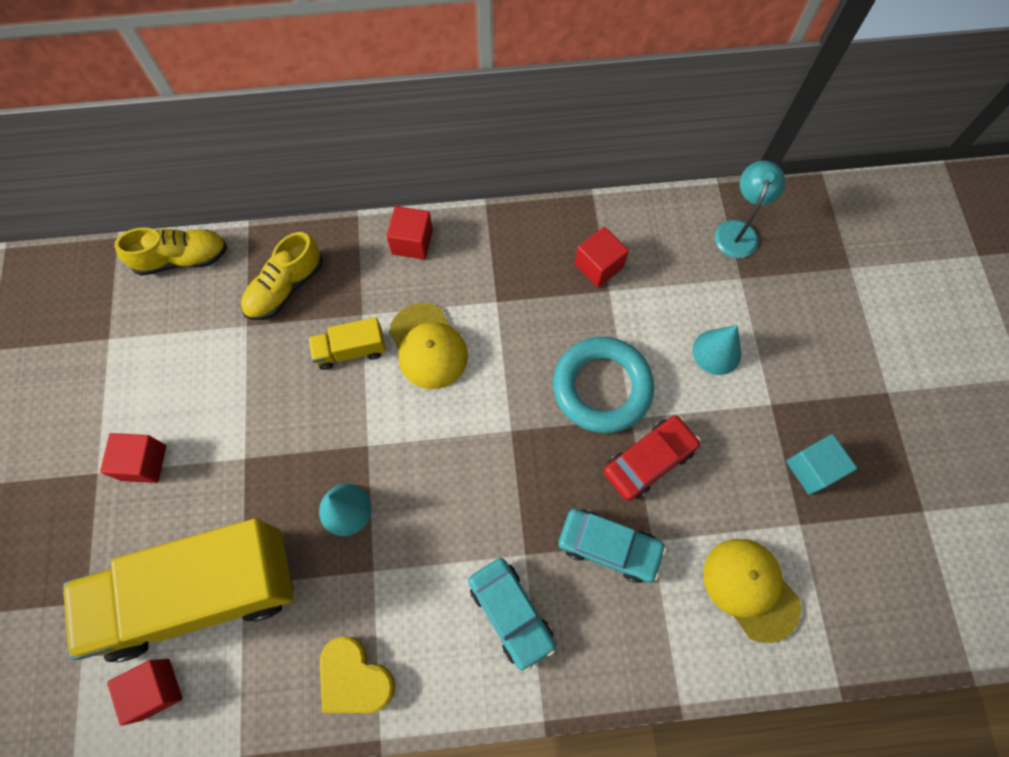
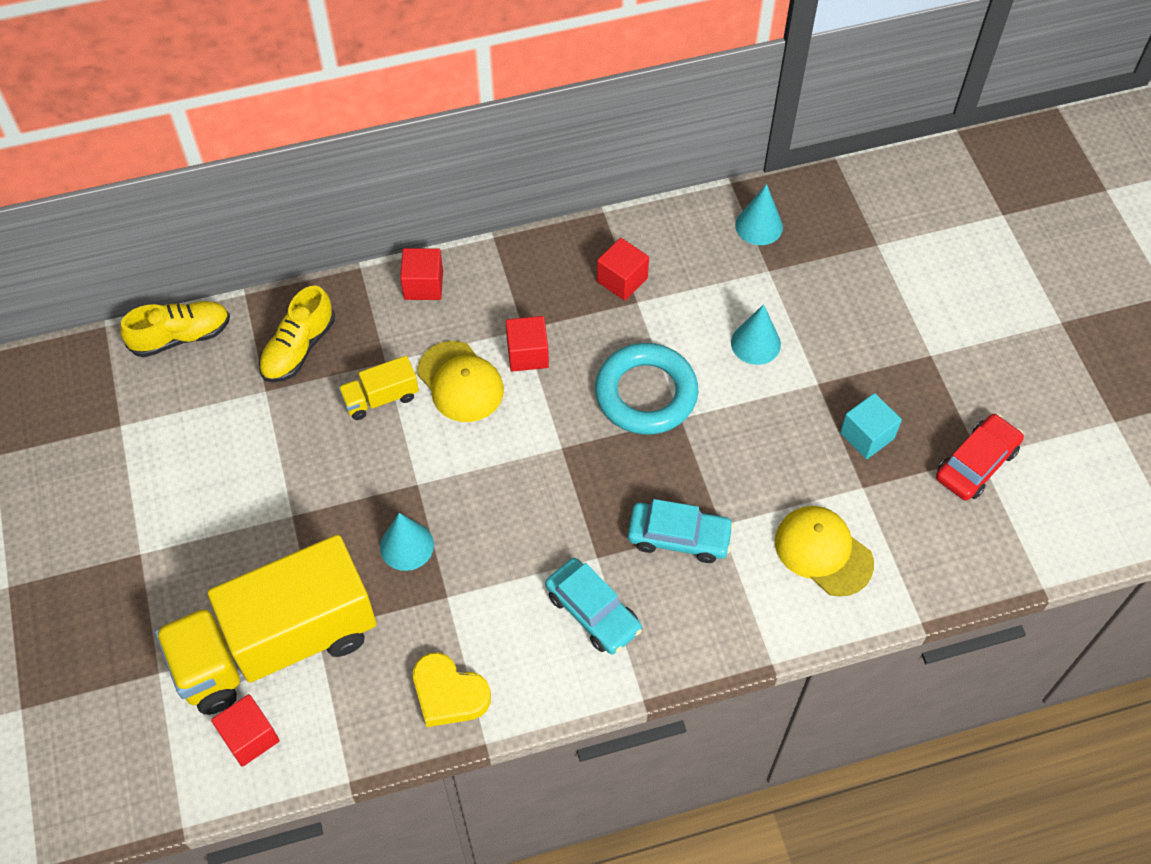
camera: 10 degrees left, 10 degrees down
red cube [100,433,166,483] -> red cube moved to [506,316,549,372]
red car [604,415,701,501] -> red car moved to [936,414,1024,501]
turquoise lamp [715,161,785,258] -> turquoise cone [735,184,783,245]

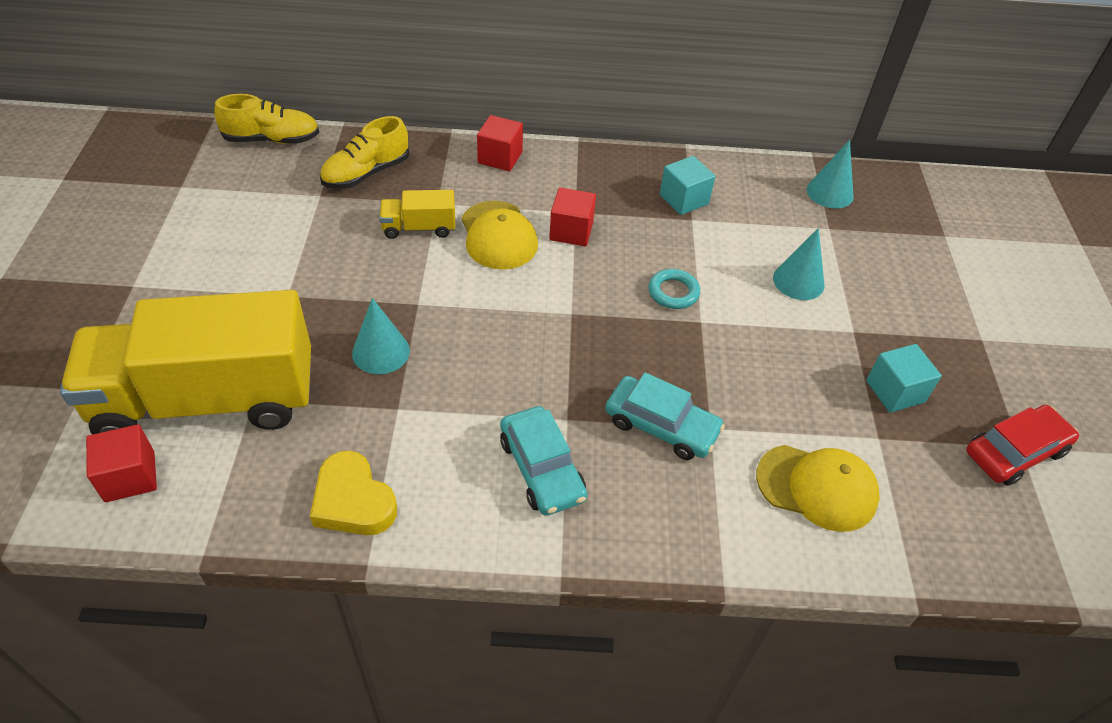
camera: 15 degrees right, 10 degrees down
turquoise ring [595,343,698,434] -> turquoise ring [648,269,700,309], size x0.49
red cube [597,238,649,301] -> turquoise cube [660,156,715,215]
yellow cap [775,506,874,597] -> yellow cap turned 135 degrees clockwise [756,445,880,532]

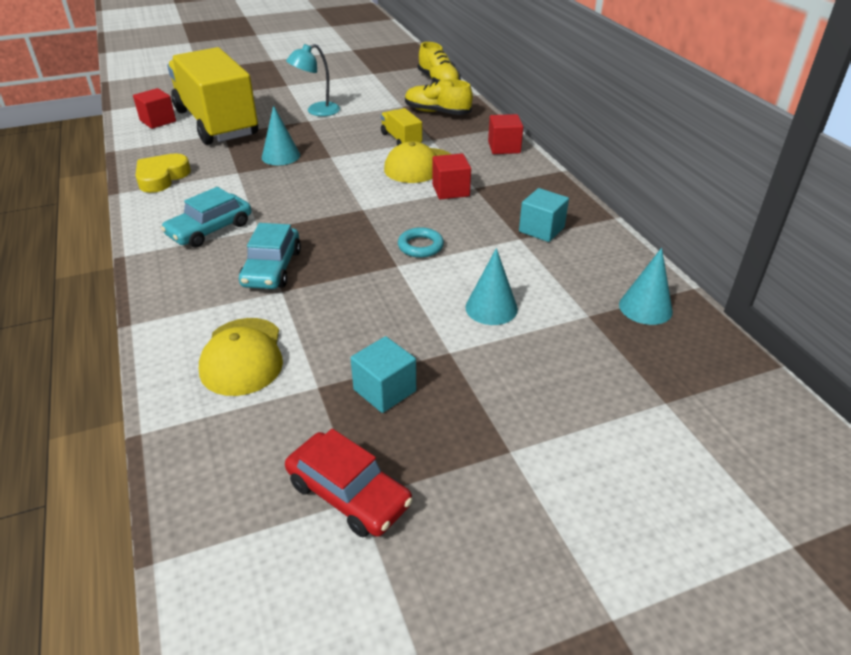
camera: 70 degrees right, 10 degrees down
none -> turquoise lamp [286,44,340,116]

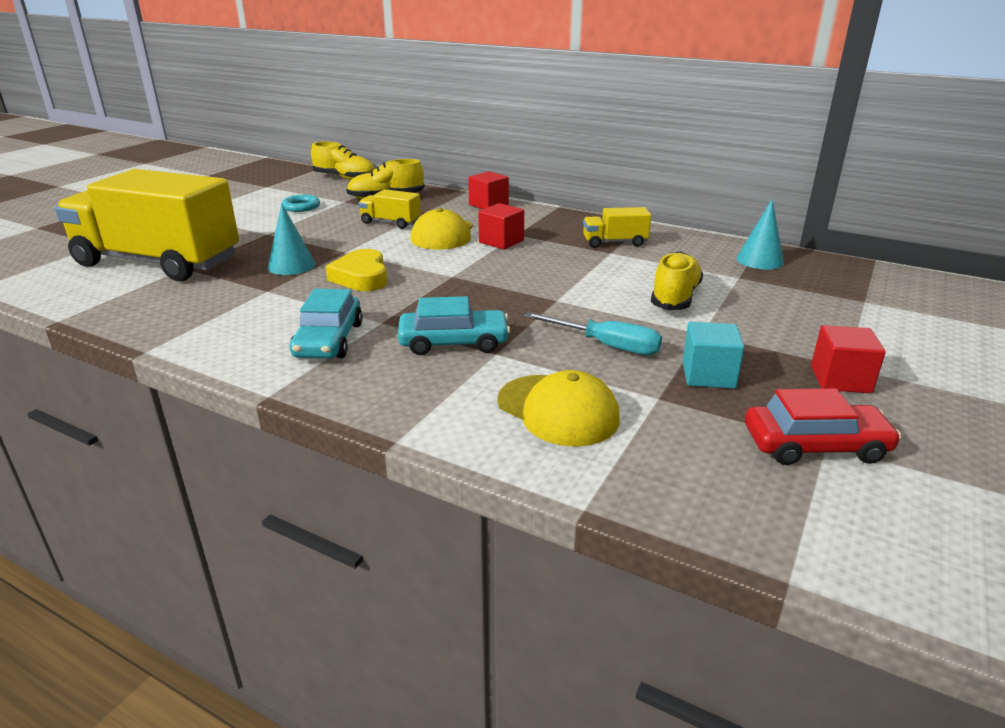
camera: 40 degrees left, 10 degrees down
red cube [133,88,176,129] -> red cube moved to [811,325,886,393]
yellow heart [136,153,191,193] -> yellow heart moved to [325,249,387,291]
turquoise car [239,223,301,289] -> turquoise car turned 60 degrees counterclockwise [398,296,510,355]
turquoise lamp [286,44,340,116] -> none
turquoise ring [398,227,444,258] -> turquoise ring moved to [282,195,320,212]
turquoise cone [465,248,518,325] -> yellow shoe [651,251,703,310]
turquoise cube [519,188,569,242] -> yellow truck [583,207,651,248]
none -> turquoise screwdriver [524,312,662,355]

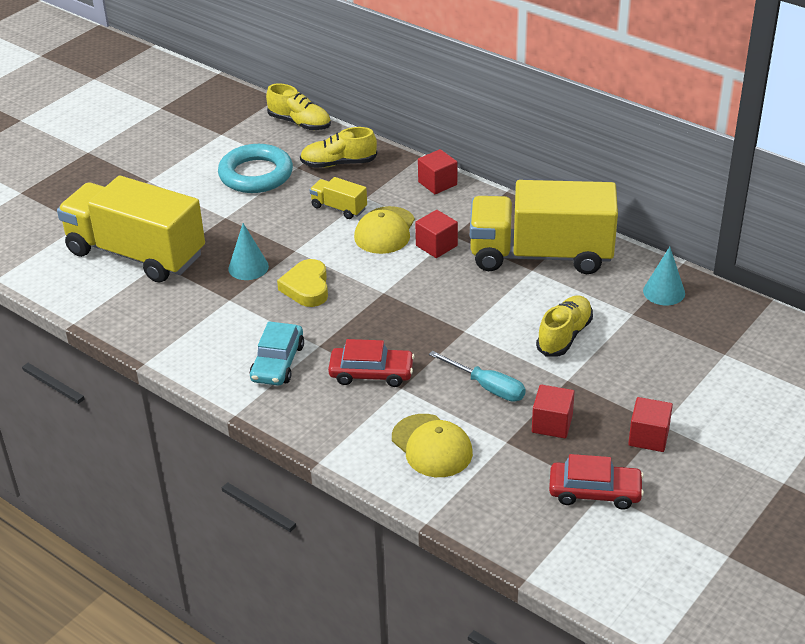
camera: 10 degrees right, 10 degrees up
turquoise ring [282,195,320,212] -> turquoise ring [218,144,293,193], size x2.05
turquoise car [398,296,510,355] -> red car [328,339,415,387]
yellow truck [583,207,651,248] -> yellow truck [470,180,618,274], size x2.42
turquoise cube [683,322,745,389] -> red cube [532,384,575,438]

